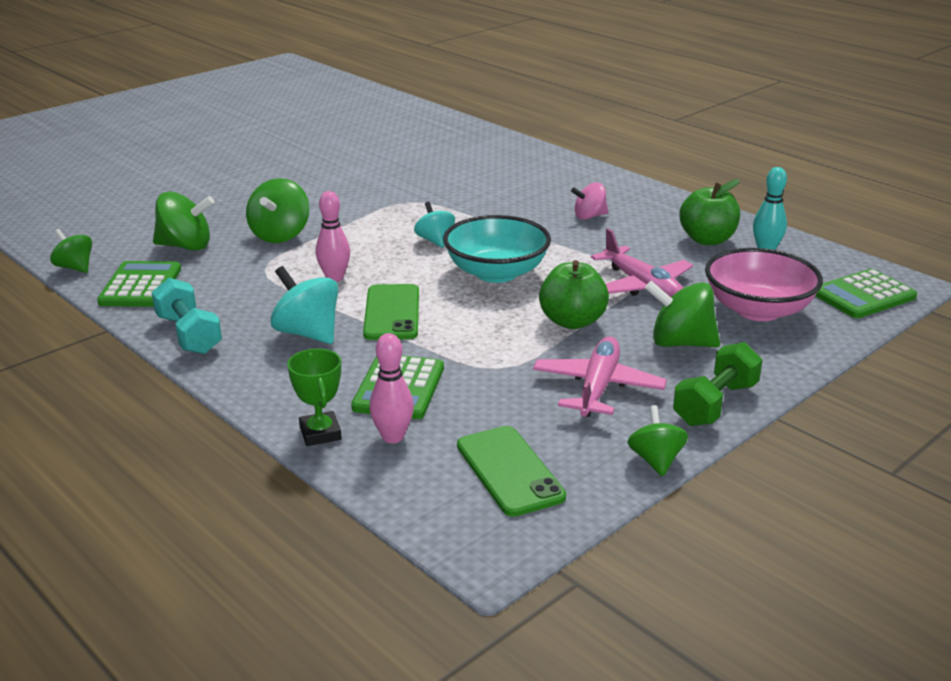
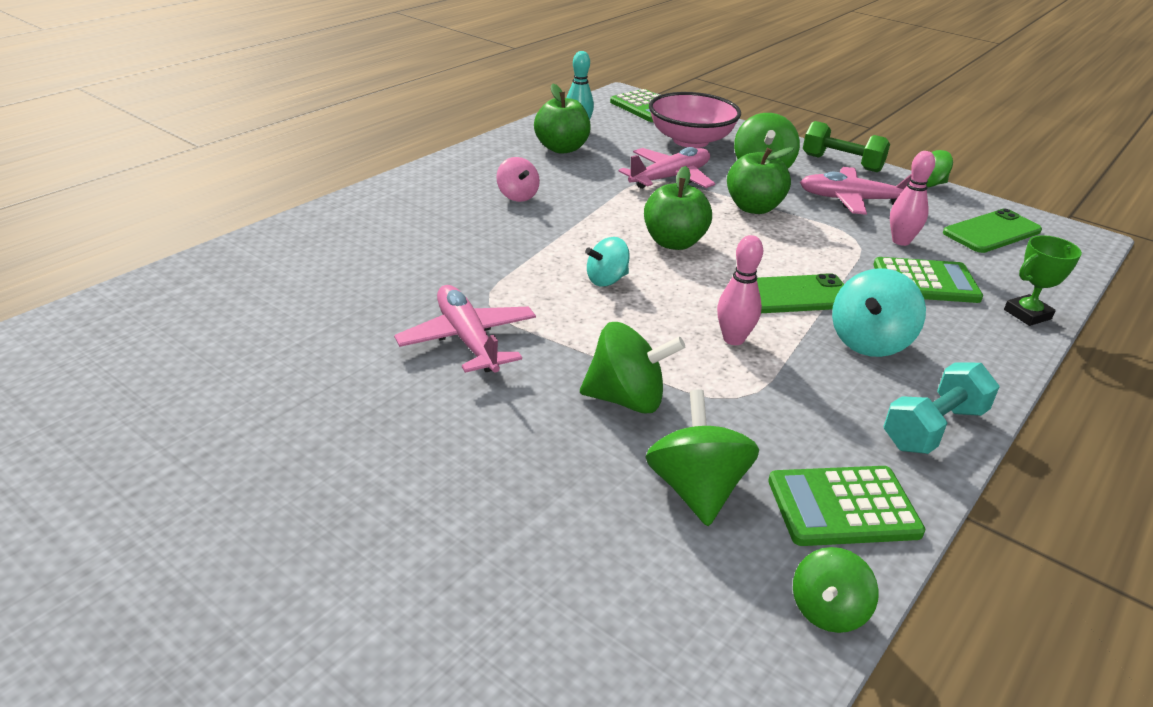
camera: 100 degrees left, 5 degrees up
pink bowling pin [370,333,414,443] -> pink bowling pin moved to [890,151,935,246]
turquoise bowl [443,215,551,283] -> green apple [644,166,712,250]
none -> pink plane [394,285,536,373]

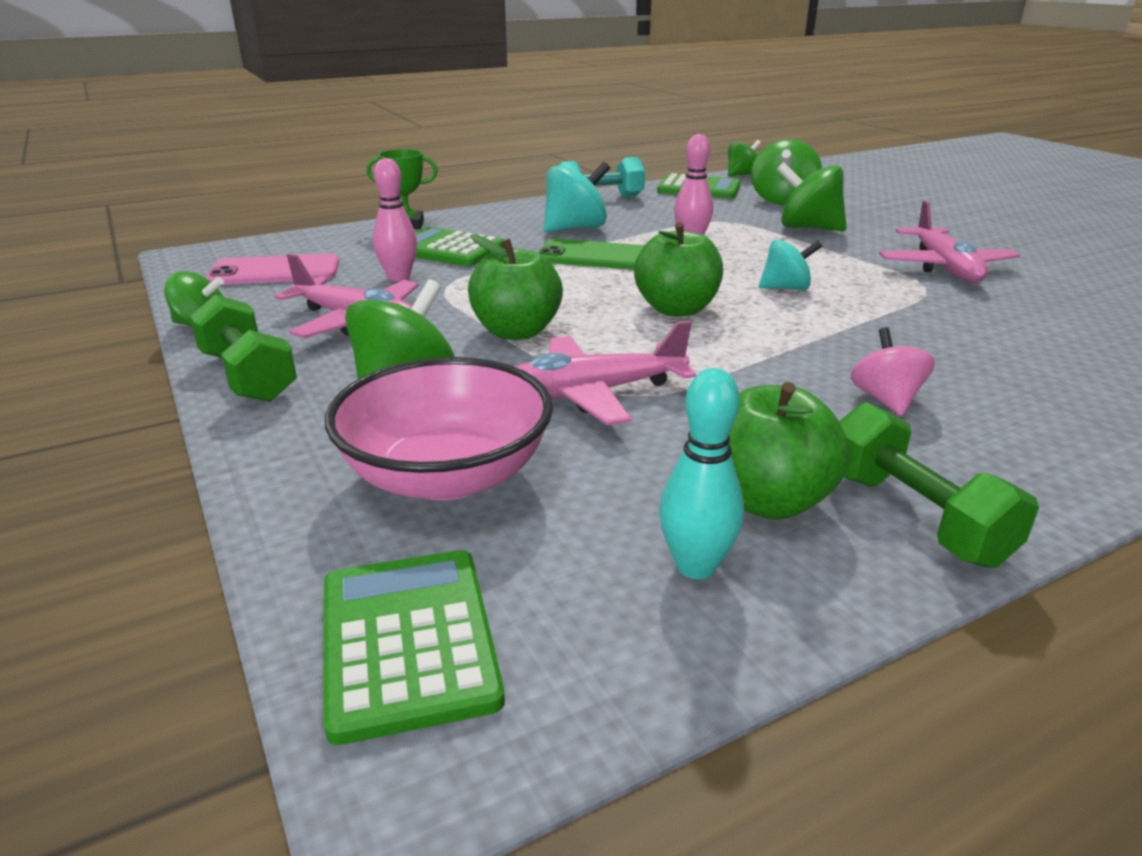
camera: 155 degrees left, 5 degrees down
green phone [943,209,1042,253] -> pink phone [206,253,339,285]
none -> green dumbbell [839,402,1039,568]

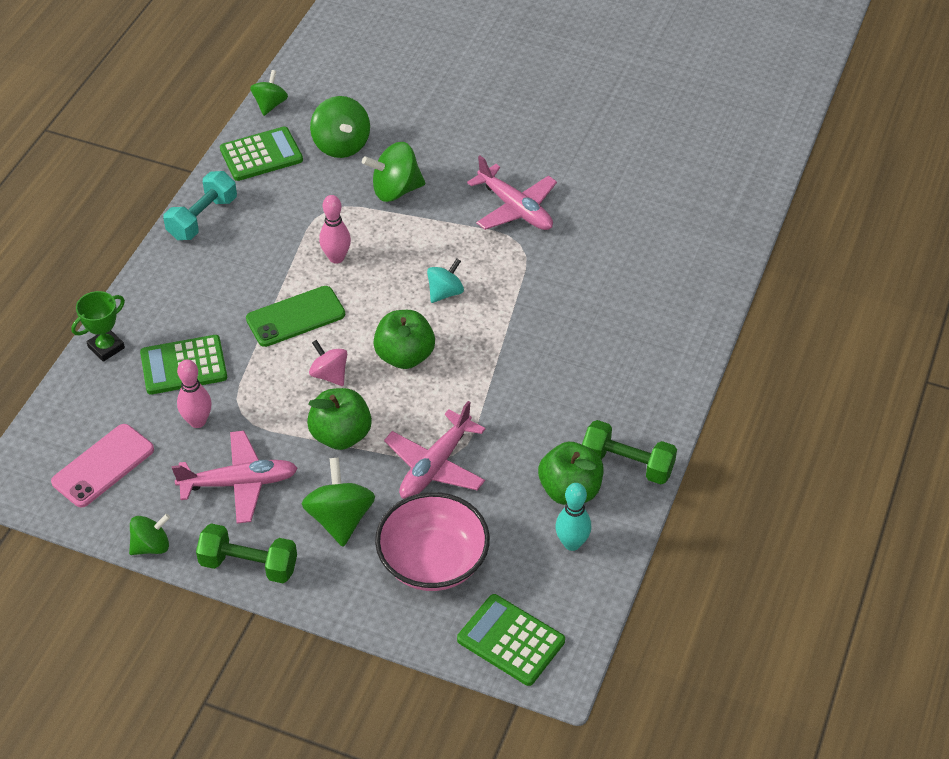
camera: 40 degrees left, 20 degrees up
turquoise spinning top [543,162,610,232] -> none
pink spinning top [851,327,935,416] -> pink spinning top moved to [309,340,347,386]

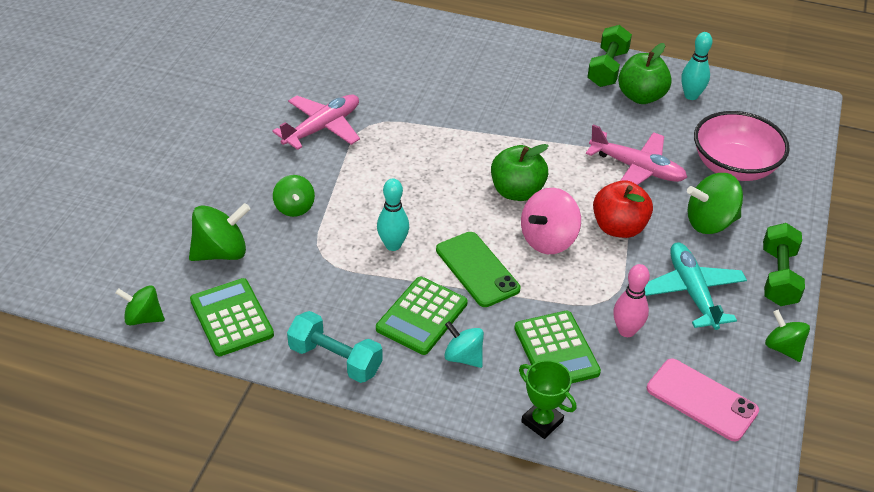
camera: 95 degrees left, 5 degrees down
pink plane [172,431,298,524] -> turquoise plane [645,243,747,330]
green apple [307,388,372,450] -> red apple [593,180,653,238]
pink spinning top [309,340,347,386] -> pink spinning top [521,188,581,254], size x1.55
pink bowling pin [319,195,351,264] -> turquoise bowling pin [377,178,409,251]
green spinning top [362,142,425,202] -> green spinning top [273,175,315,217], size x0.65
turquoise spinning top [427,258,464,303] -> turquoise spinning top moved to [444,321,484,368]
green calculator [457,594,565,686] -> green calculator moved to [376,277,468,355]

